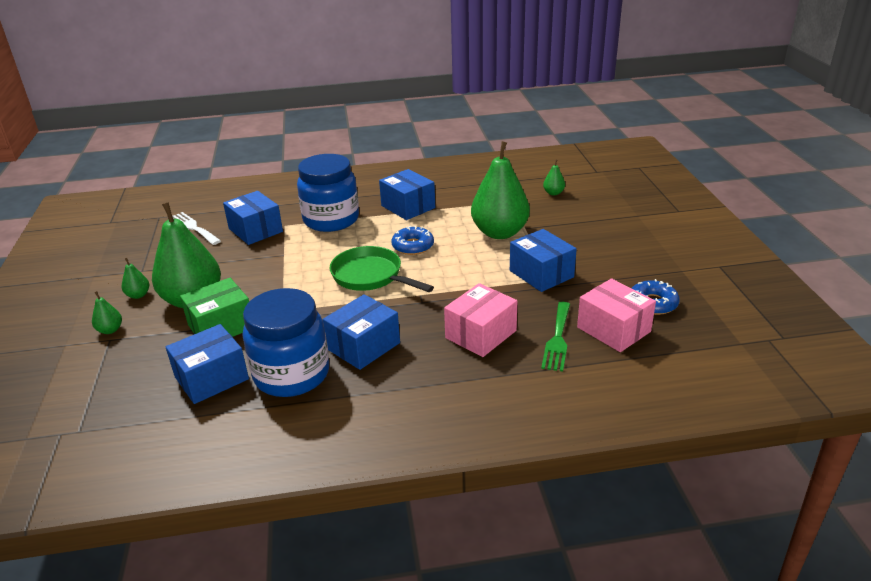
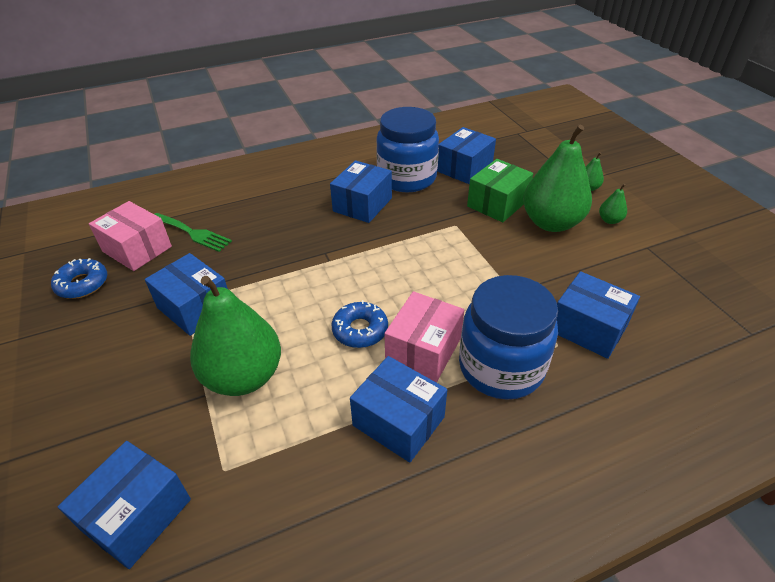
camera: 165 degrees right, 10 degrees up
white fork [173,212,221,245] -> none
green pan [330,246,434,292] -> none
pink box [444,283,517,357] -> pink box moved to [385,291,464,382]
green fork [541,302,570,372] -> green fork turned 120 degrees clockwise [154,213,232,252]
green pear [543,160,565,195] -> blue box [58,441,191,569]

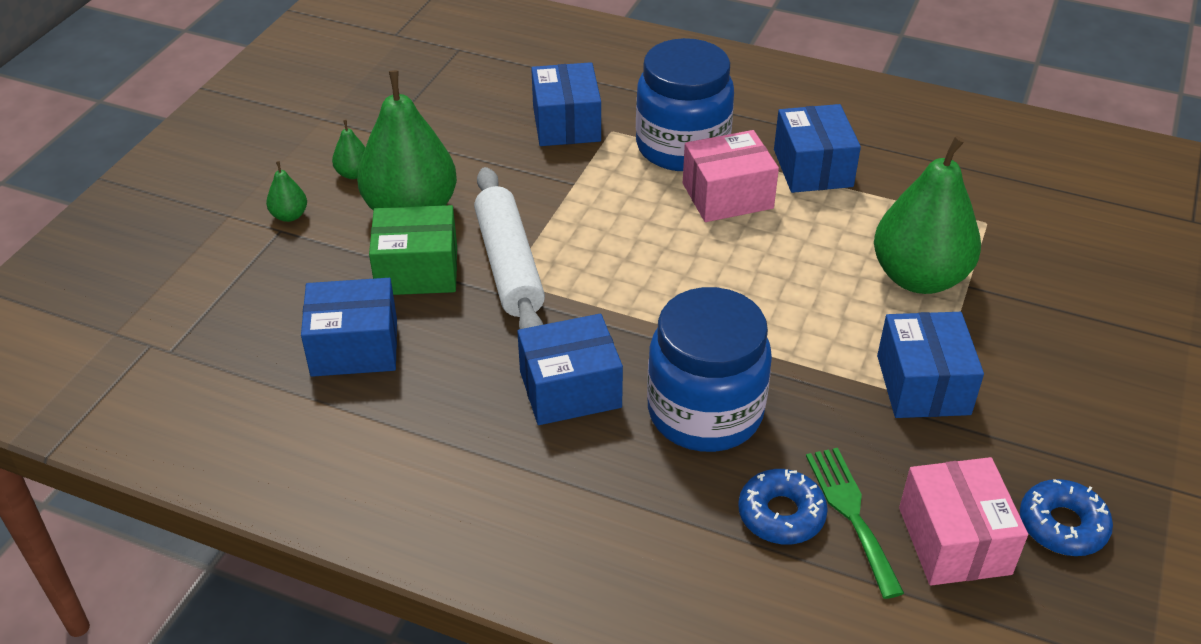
camera: 135 degrees left, 0 degrees up
blue box [58,441,191,569] -> none
blue donut [332,300,388,348] -> blue donut moved to [738,469,828,544]
blue jar [376,107,439,192] -> blue jar moved to [647,287,772,452]
none -> white rolling pin [474,167,545,329]

